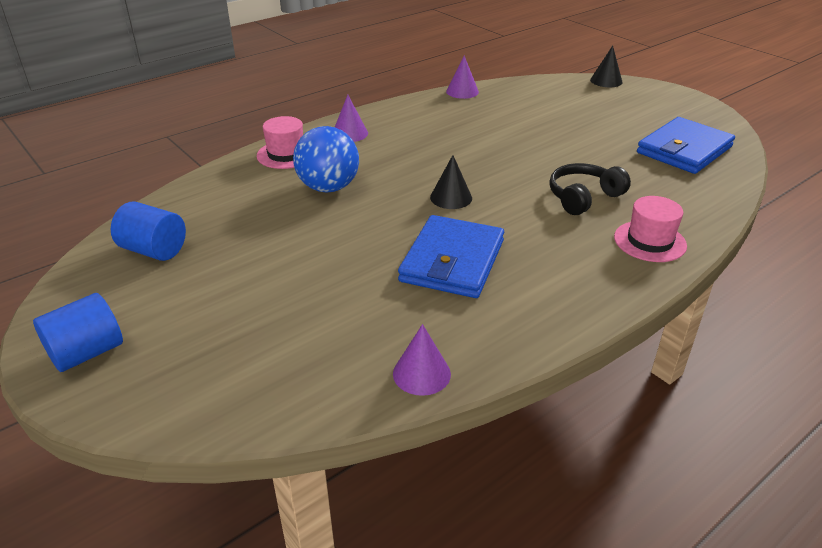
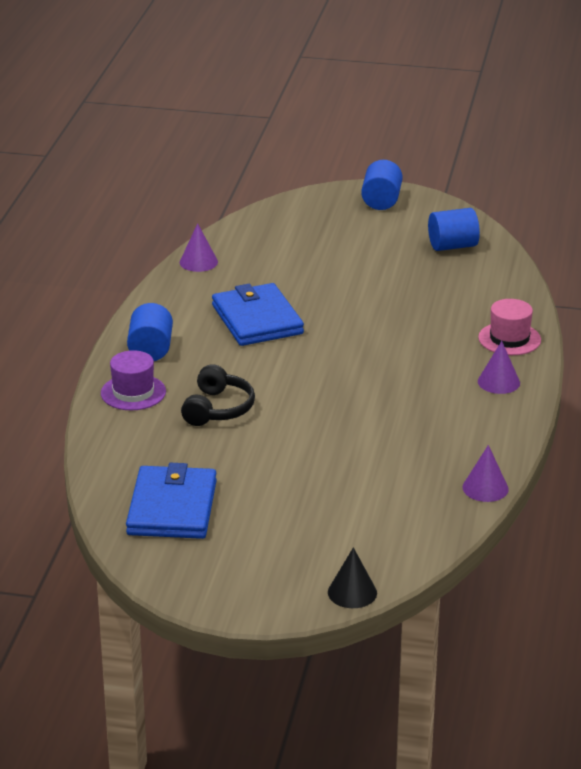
camera: 140 degrees right, 5 degrees down
blue ball [293,126,359,193] -> none
black cone [430,155,472,209] -> none
pink hat [614,196,687,262] -> purple hat [101,350,166,410]
none -> blue cylinder [127,303,173,361]

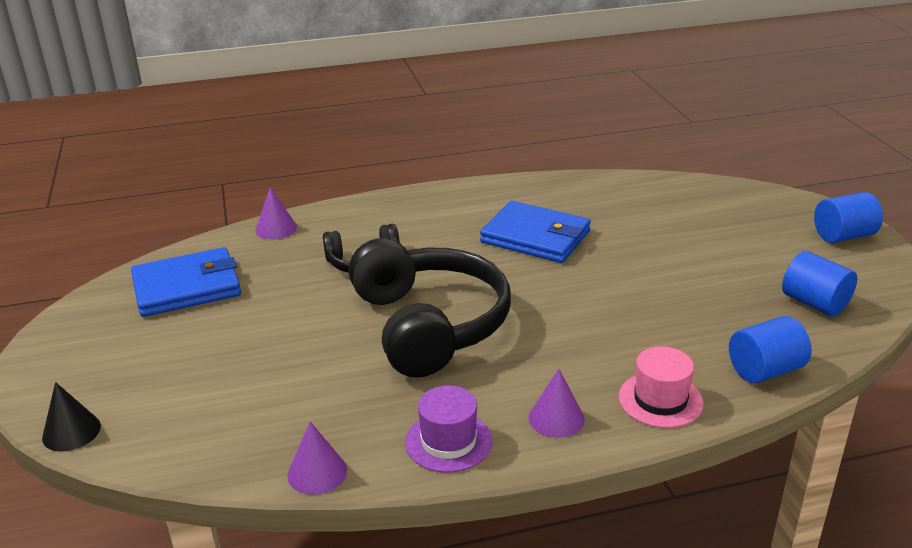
camera: 65 degrees right, 0 degrees up
purple hat [101,350,166,410] -> purple hat moved to [405,385,492,473]
blue cylinder [127,303,173,361] -> blue cylinder moved to [729,316,812,383]
purple cone [180,223,218,272] -> purple cone moved to [255,187,297,239]
blue wallet [212,283,304,346] -> blue wallet turned 75 degrees clockwise [480,201,591,263]
none -> black headphones [348,238,511,378]

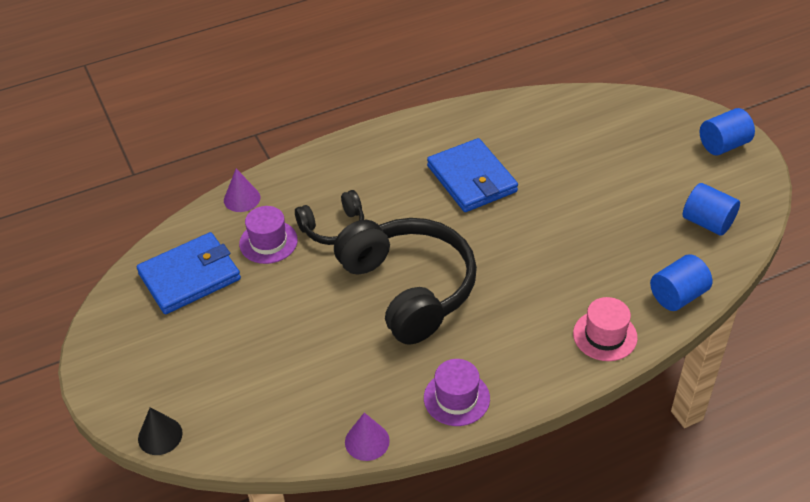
camera: 10 degrees left, 15 degrees up
blue wallet [480,201,591,263] -> blue wallet turned 45 degrees clockwise [427,138,518,212]
purple cone [529,369,585,438] -> none
none -> purple hat [239,206,298,264]

